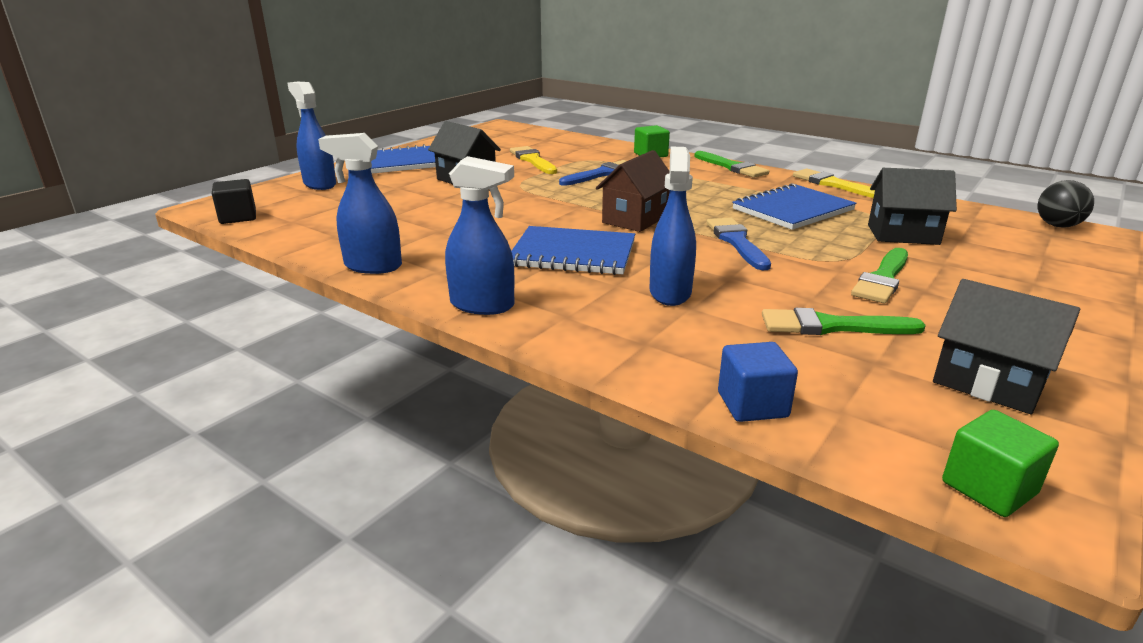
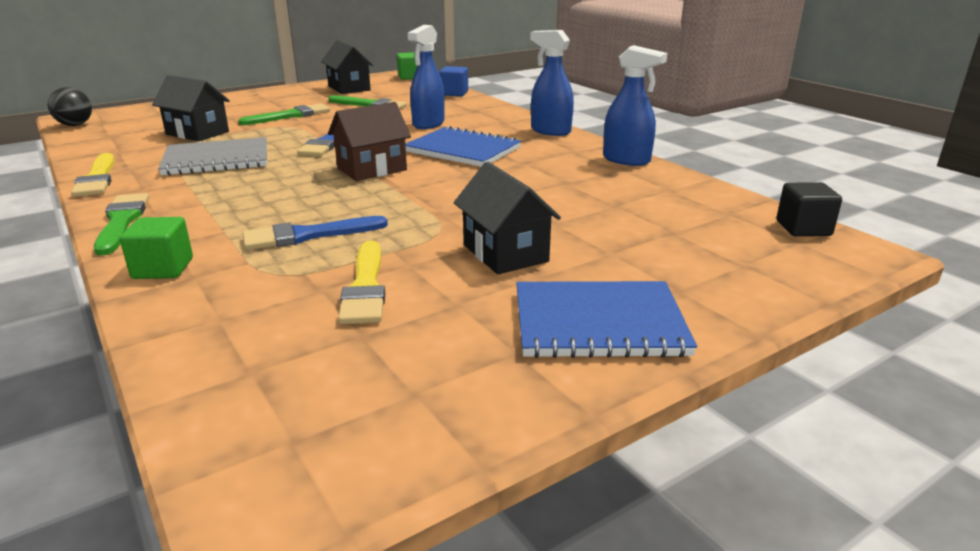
camera: 160 degrees left, 0 degrees up
blue spray bottle [288,82,336,190] -> none
blue notebook [732,183,857,230] -> grey notebook [158,137,267,176]

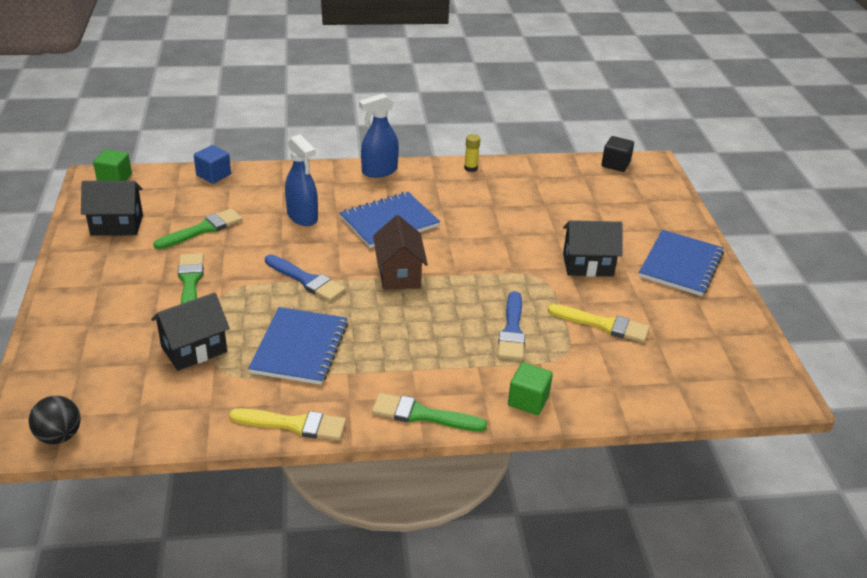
camera: 65 degrees left, 10 degrees up
grey notebook [158,137,267,176] -> blue notebook [248,307,348,385]
blue spray bottle [603,45,667,166] -> yellow glue stick [464,134,480,172]

